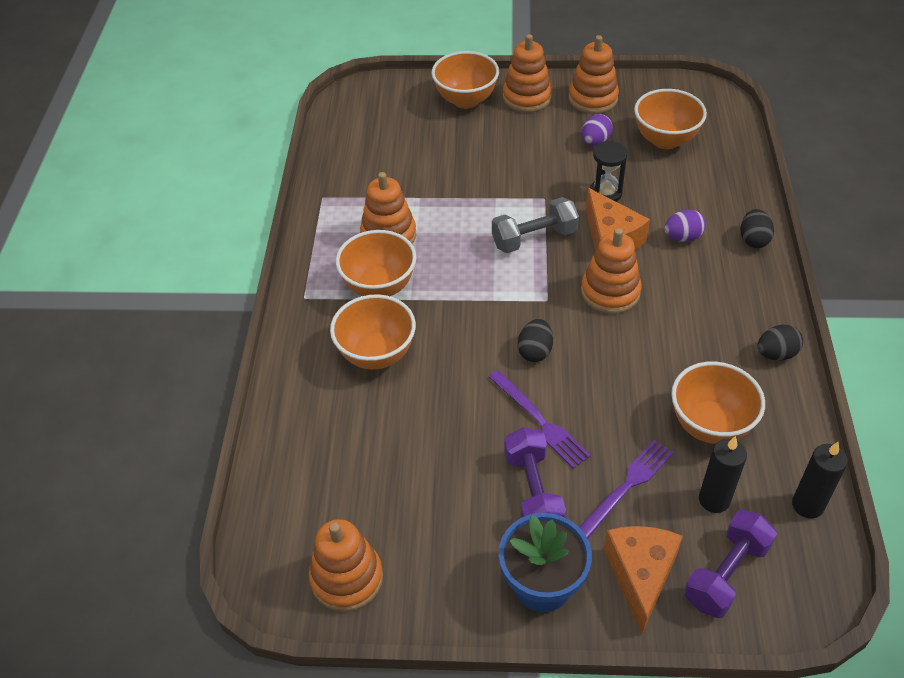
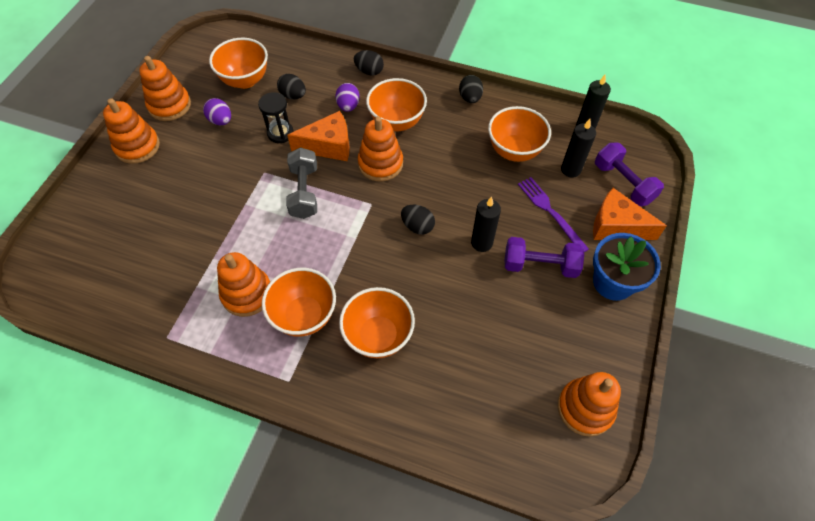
camera: 75 degrees left, 10 degrees up
orange bowl [431,51,499,109] -> orange bowl moved to [366,78,427,132]
purple fork [489,370,591,469] -> black candle [471,196,501,252]
none -> black egg [277,74,306,99]

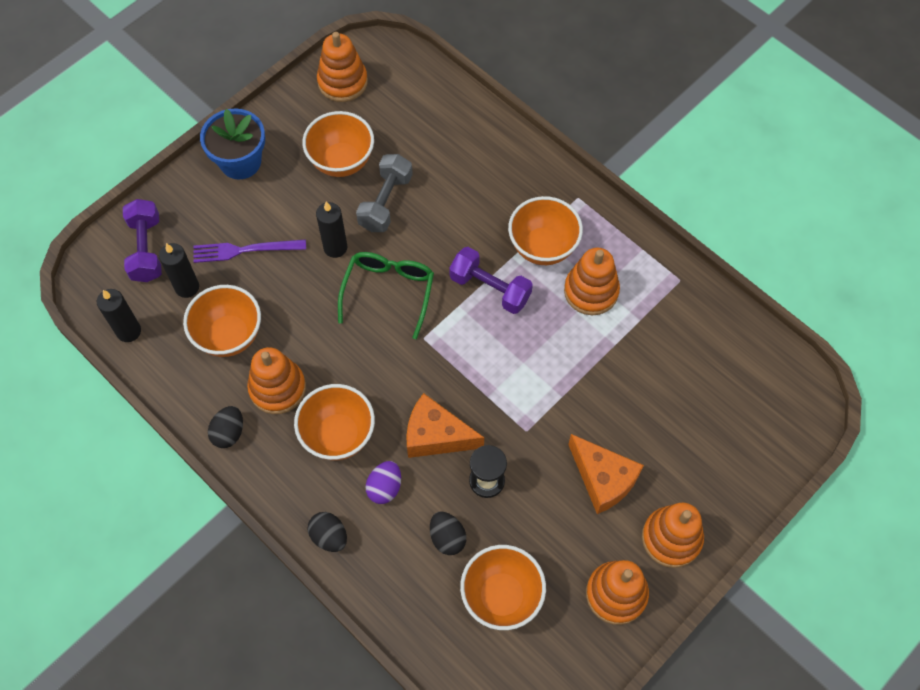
camera: 155 degrees left, 5 degrees up
purple egg [203,98,231,125] -> none
grey dumbbell [286,147,317,219] -> grey dumbbell moved to [356,154,413,232]
orange bowl [339,287,415,358] -> orange bowl moved to [302,111,374,177]
orange stacking toy [358,116,403,181] -> orange stacking toy moved to [247,347,306,414]
black egg [401,205,435,235] -> green glasses [338,252,434,339]
purple dumbbell [505,237,584,278] -> purple dumbbell moved to [449,247,533,314]
purple fork [518,177,589,252] -> purple fork turned 90 degrees clockwise [193,239,306,263]
orange cheese [593,188,667,240] -> orange cheese moved to [568,434,644,514]

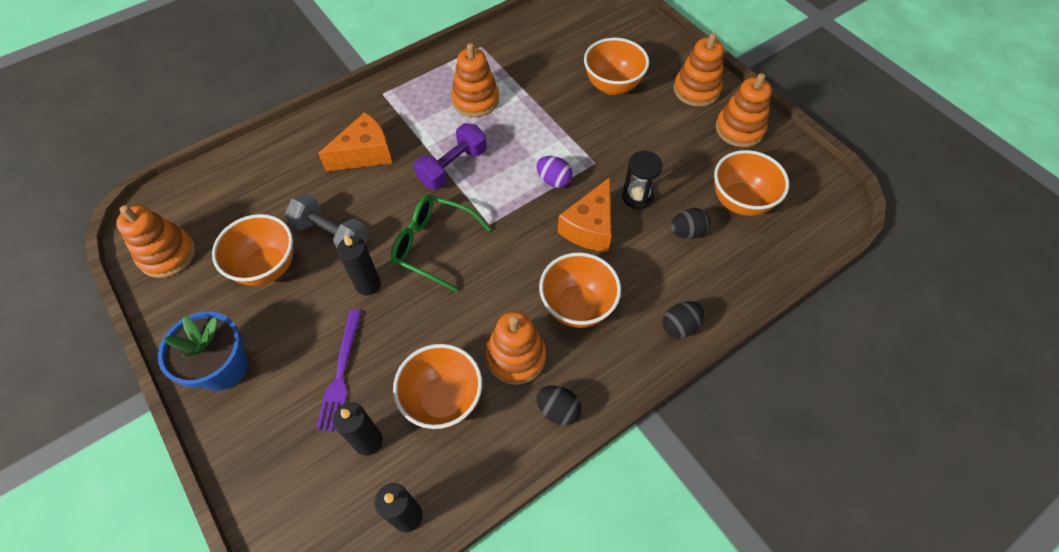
camera: 80 degrees left, 5 degrees down
purple dumbbell [123,199,162,282] -> none
purple egg [366,461,401,504] -> purple egg moved to [536,156,573,188]
orange bowl [508,196,583,265] -> orange bowl moved to [584,38,649,95]
orange cheese [568,434,644,514] -> orange cheese moved to [318,112,392,171]

